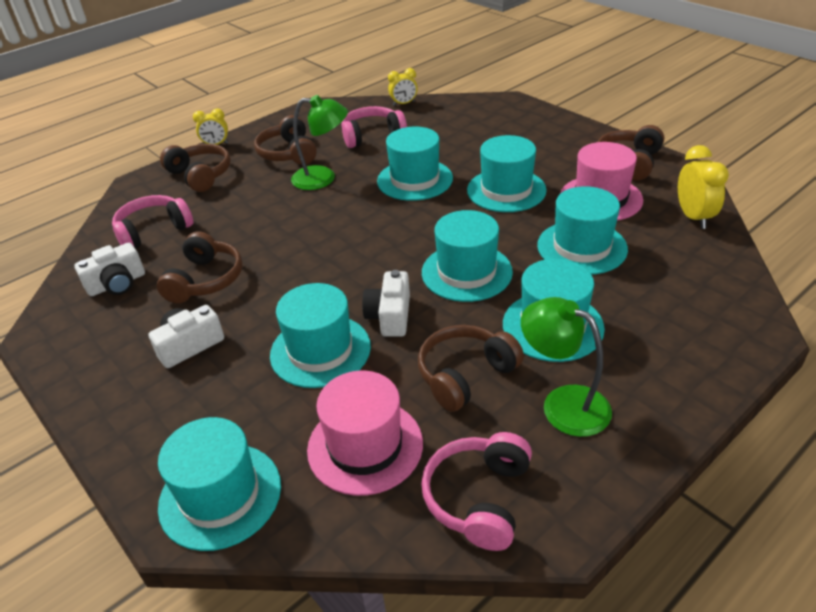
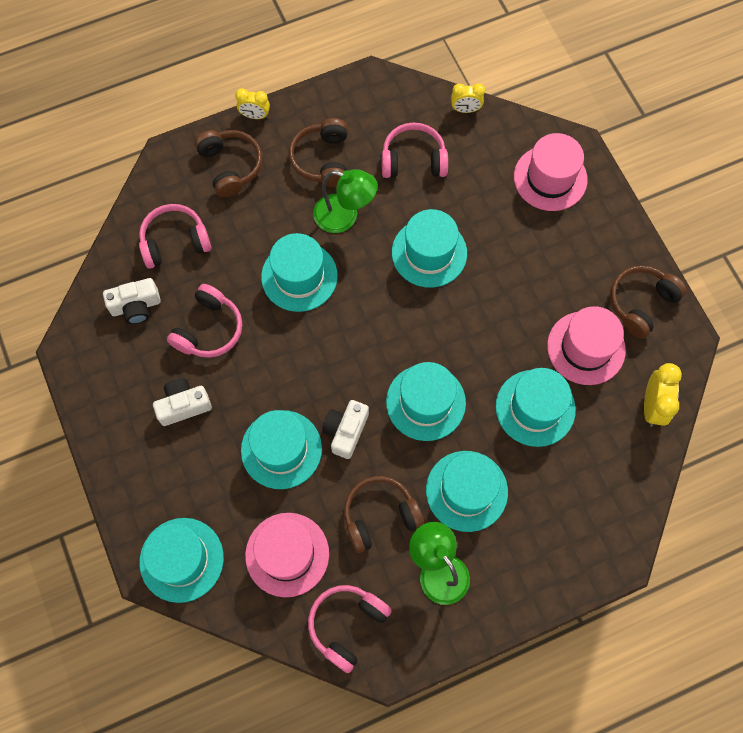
camera: 15 degrees right, 30 degrees up
brown headphones [157,231,243,303] -> pink headphones [167,284,242,358]
turquoise hat [467,135,547,212] -> turquoise hat moved to [261,233,338,312]
none -> pink hat [514,133,588,211]

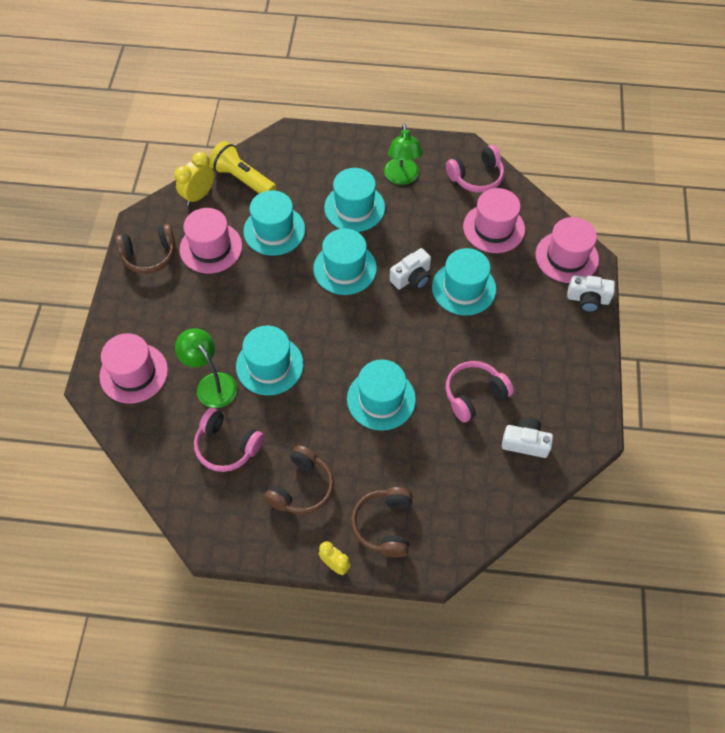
camera: 150 degrees left, 10 degrees down
pink headphones [139,204,211,269] -> none
turquoise hat [140,518,224,603] -> pink hat [536,217,599,283]
white camera [153,378,212,426] -> white camera moved to [567,275,615,313]
green lamp [313,169,378,233] -> green lamp moved to [175,328,237,408]
brown headphones [344,476,424,553] -> none
yellow clock [451,83,485,113] -> none
none -> yellow flashlight [209,141,276,194]

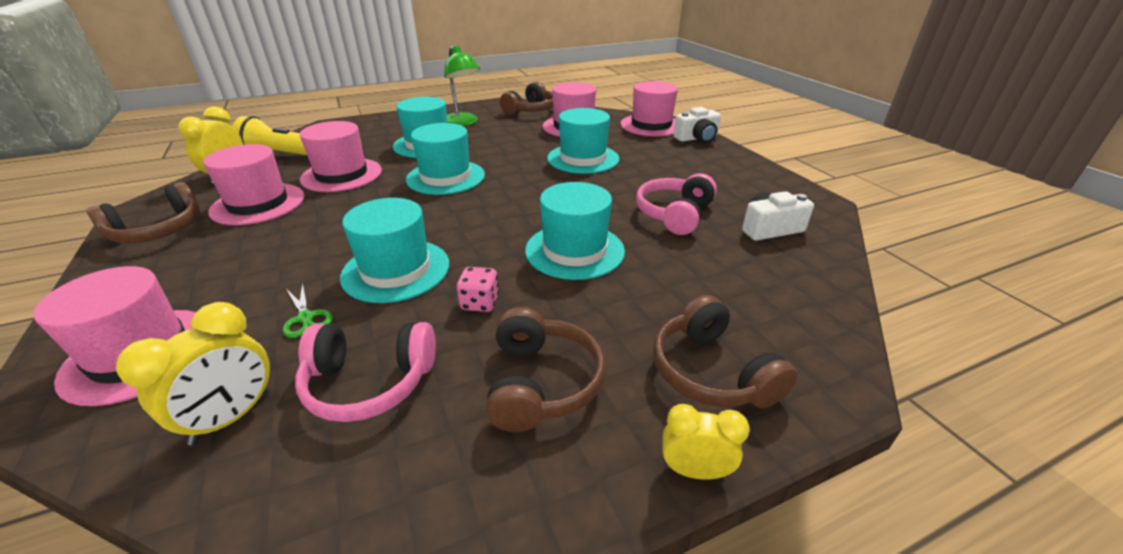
camera: 30 degrees left, 25 degrees down
green lamp [175,328,237,408] -> green scissors [283,283,333,338]
turquoise hat [243,190,305,256] -> pink hat [299,121,382,192]
white camera [390,248,431,290] -> none
pink headphones [446,145,504,193] -> brown headphones [500,82,553,115]
none -> yellow clock [116,302,271,445]
none -> pink dice [457,267,499,312]

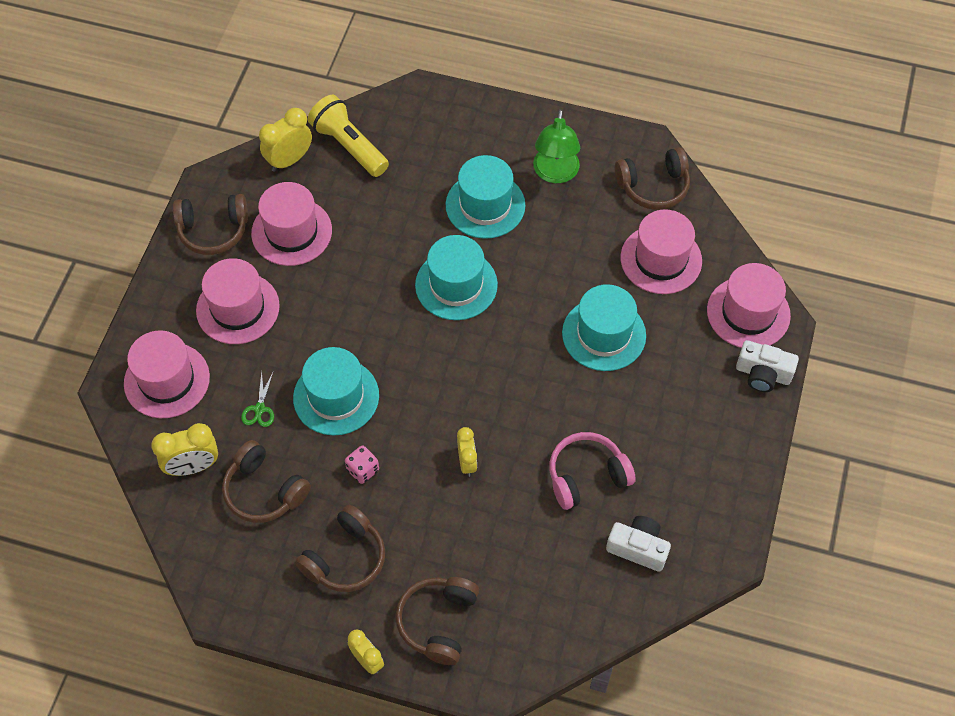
camera: 40 degrees right, 25 degrees up
pink headphones [295,322,436,422] -> brown headphones [222,440,311,523]
pink hat [299,121,382,192] -> pink hat moved to [196,258,280,344]
turquoise hat [525,182,625,280] -> yellow clock [457,427,477,477]

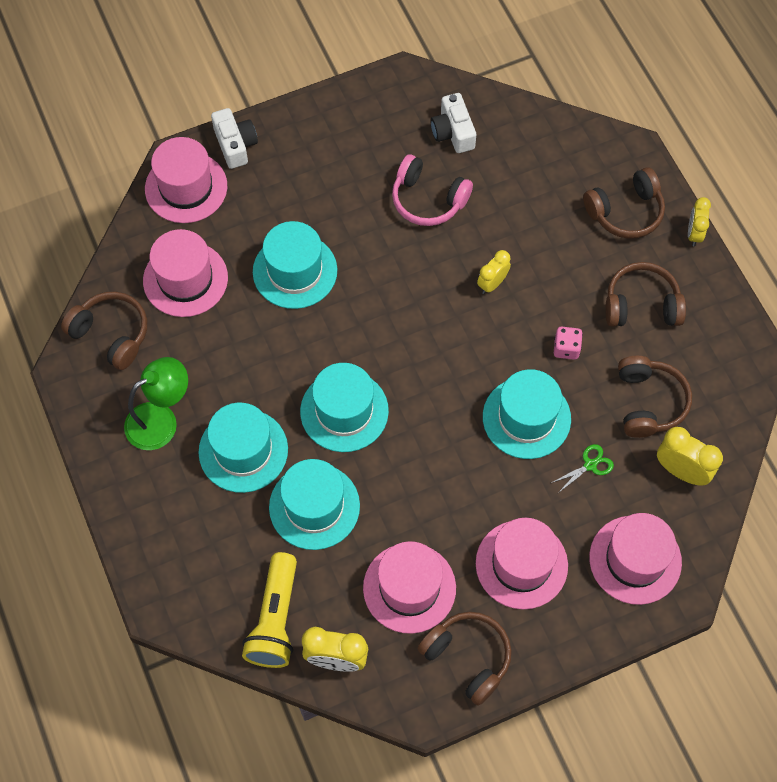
camera: 130 degrees left, 5 degrees up
none -> turquoise hat [269,459,360,550]

